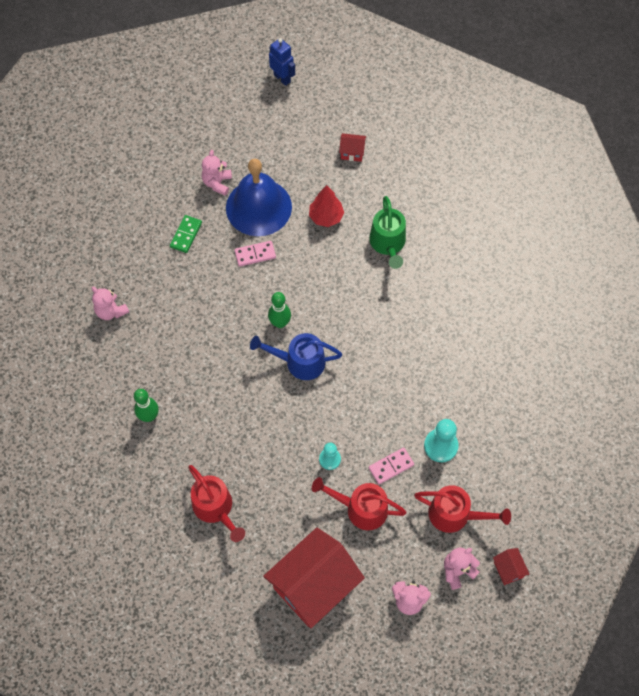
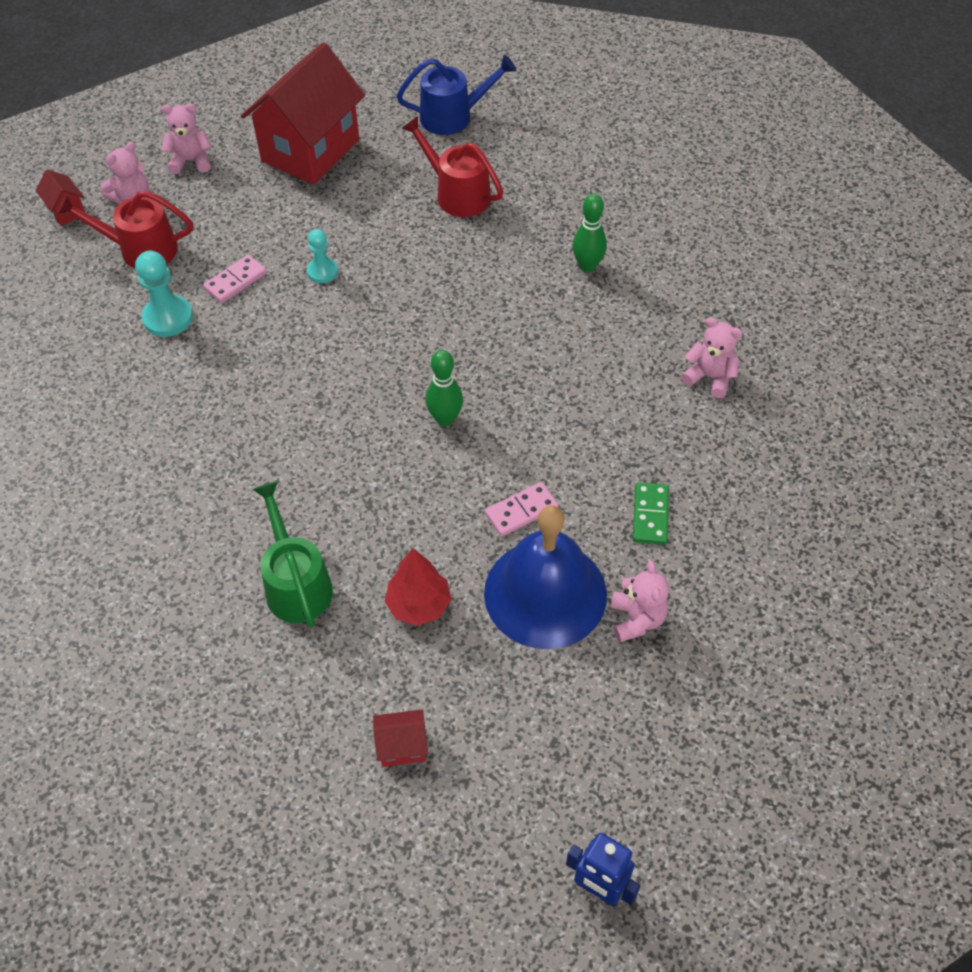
camera: 165 degrees right, 10 degrees down
blue watering can [250,333,342,380] -> blue watering can moved to [397,55,517,135]
red watering can [312,477,406,530] -> none

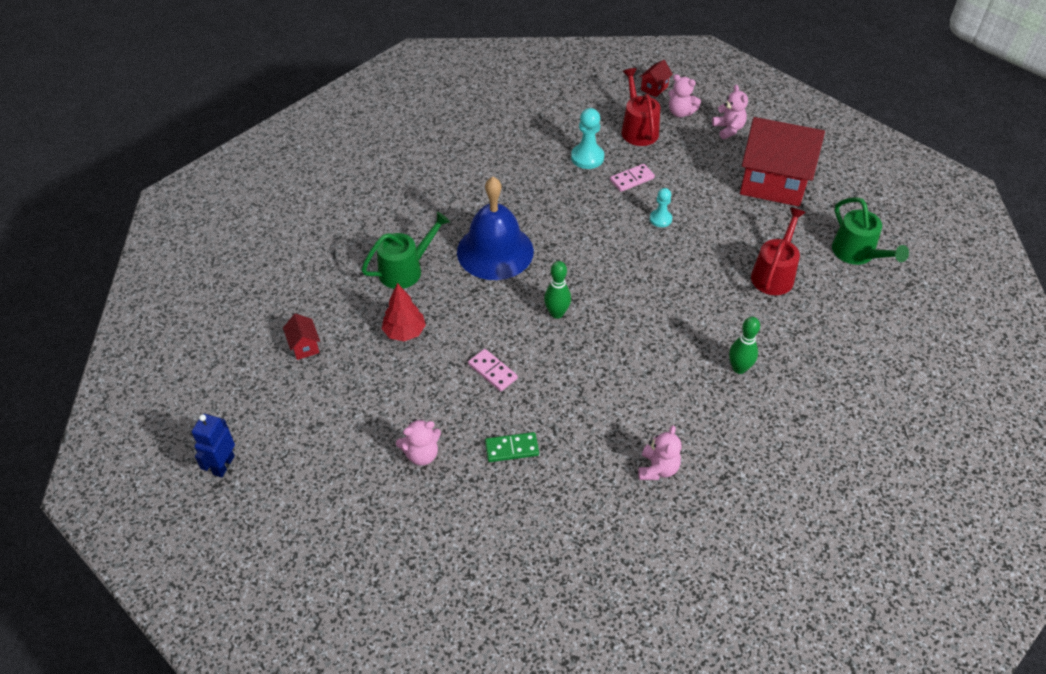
camera: 75 degrees right, 5 degrees down
pink domino [203,255,267,303] -> pink domino turned 60 degrees counterclockwise [610,164,655,192]
blue watering can [397,55,517,135] -> green watering can [832,197,909,265]
blue bell [484,505,607,649] -> blue bell moved to [457,177,534,280]

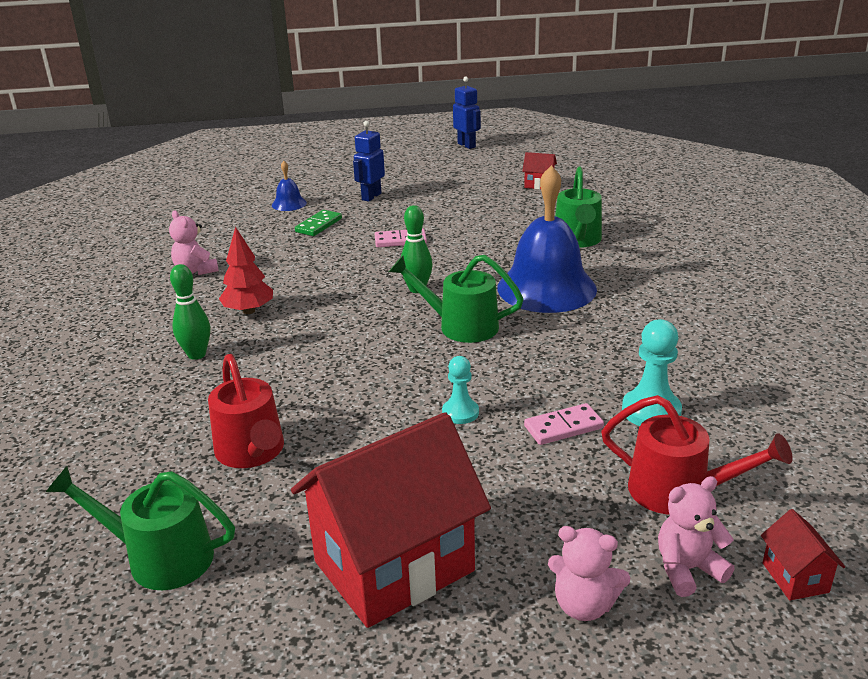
camera: 130 degrees right, 20 degrees down
red tree [382,283,426,341] -> red tree moved to [219,227,273,314]
pink teddy bear [396,419,441,466] -> blue robot [353,121,385,202]
pink domino [610,164,655,192] -> pink domino turned 60 degrees clockwise [524,403,604,445]
none -> blue bell [272,161,307,211]
none -> green watering can [389,255,523,343]

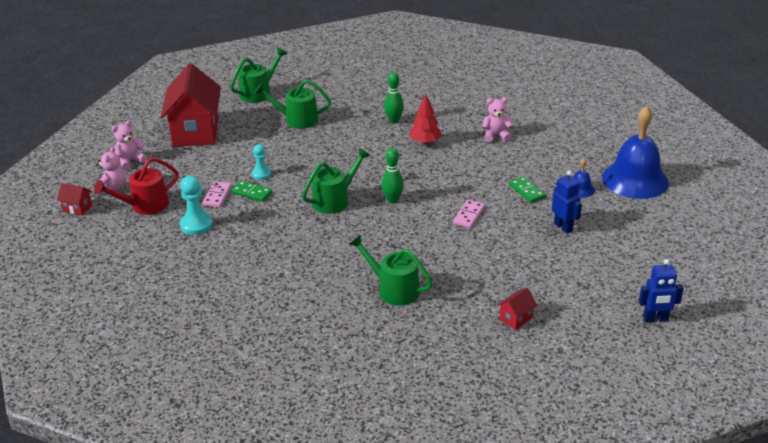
camera: 120 degrees right, 5 degrees up
red watering can [208,354,284,468] -> green watering can [254,79,331,129]
blue bell [497,165,597,313] -> blue bell moved to [602,106,669,199]
none -> green domino [231,181,272,202]

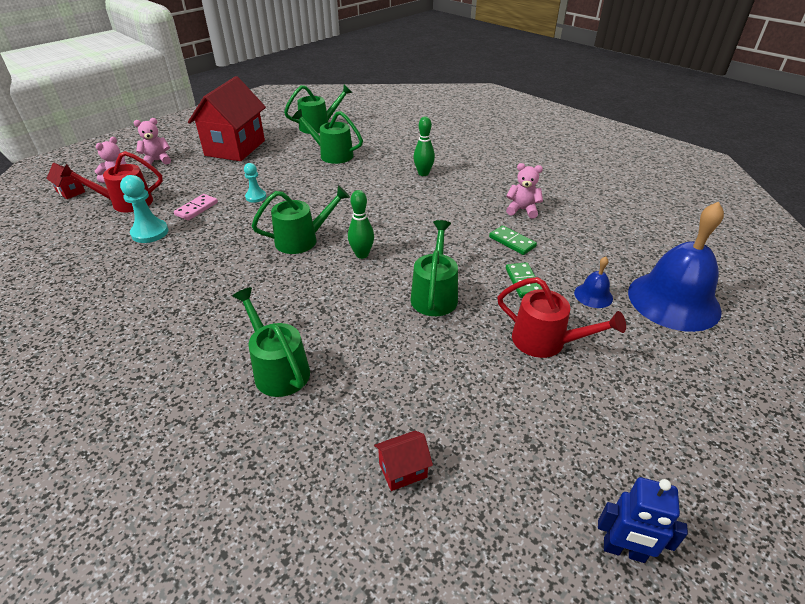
camera: 20 degrees right, 5 degrees up
green domino [231,181,272,202] -> green domino moved to [489,225,537,255]
red tree [409,94,442,145] -> none
pink domino [453,200,485,228] -> green watering can [411,220,458,316]
blue robot [552,170,582,233] -> red watering can [497,277,626,358]

